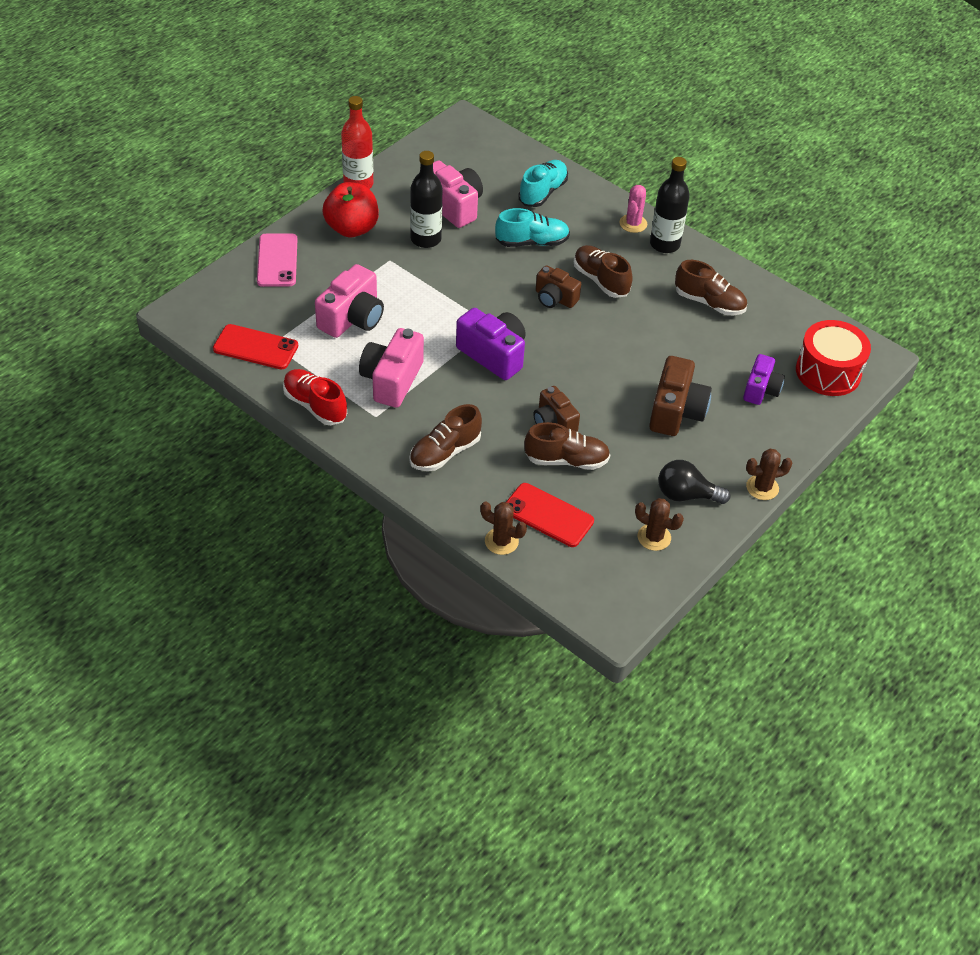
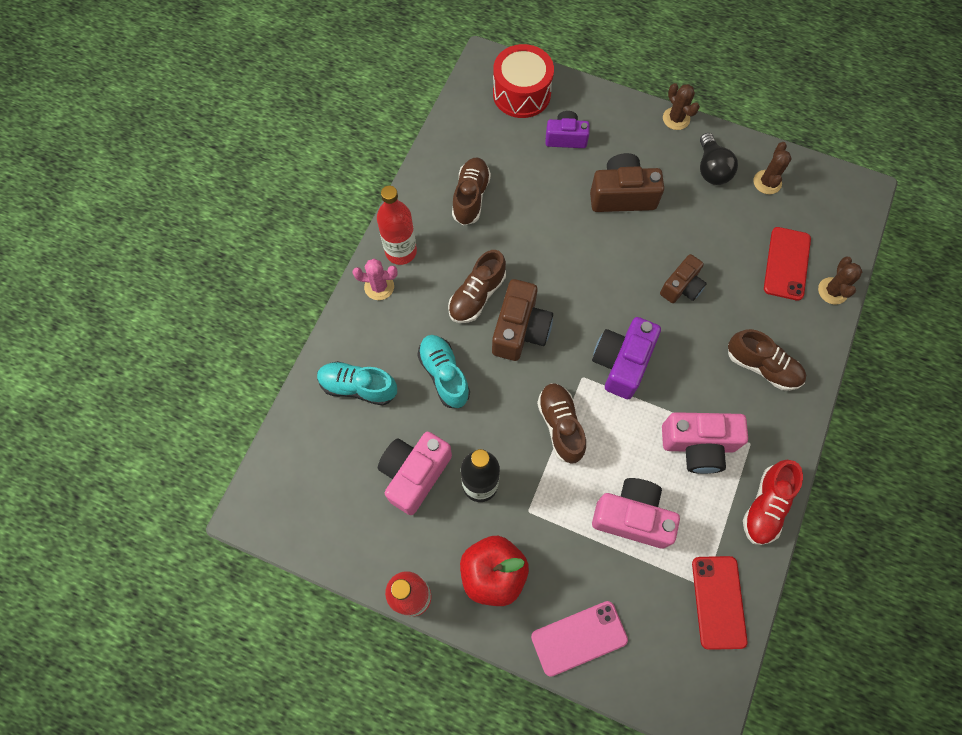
camera: 105 degrees left, 20 degrees up
brown shoe [524,422,610,470] -> brown shoe moved to [537,383,586,464]
brown camera [536,265,581,308] -> brown camera [492,279,553,361], size x1.54
black bottle [650,157,690,253] -> red bottle [377,186,417,265]

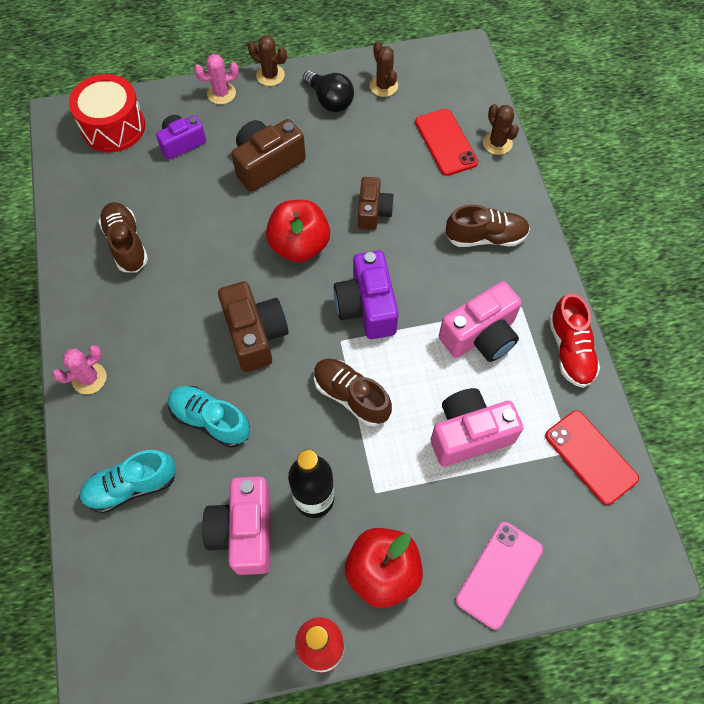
camera: 35 degrees left, 5 degrees down
red bottle [377,186,417,265] -> none
brown shoe [448,250,506,323] -> none
none -> pink cactus [194,54,239,104]
none -> red apple [266,200,330,262]

